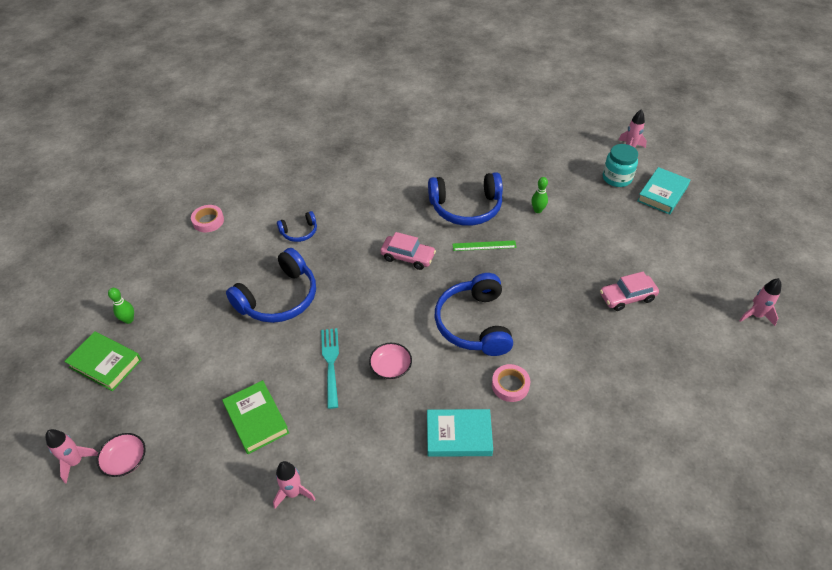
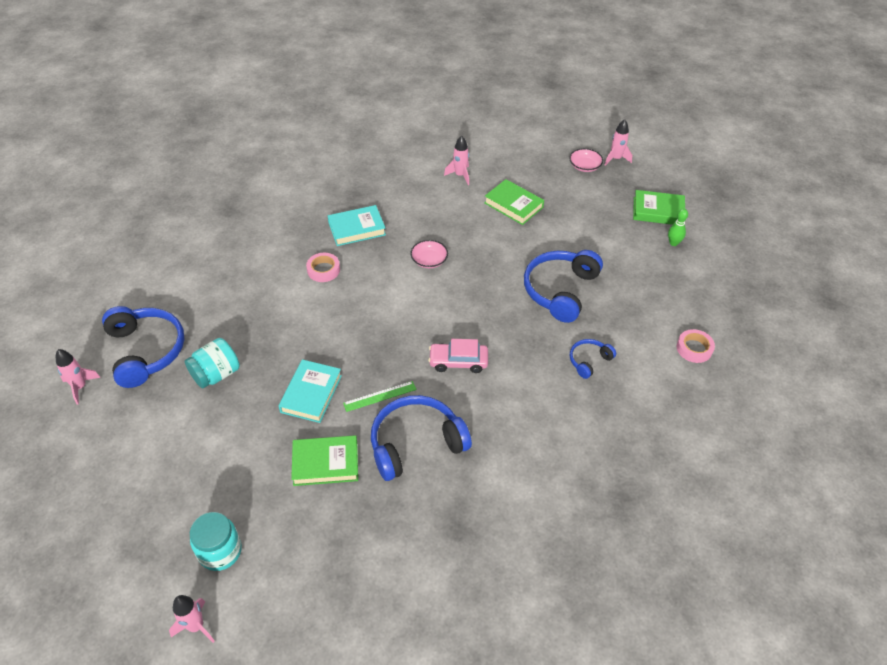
camera: 160 degrees right, 0 degrees up
turquoise fork [321,328,339,409] -> none
blue headphones [435,273,513,356] -> blue headphones moved to [102,306,185,388]
green bowling pin [531,177,548,213] -> green book [291,435,358,486]
pink car [600,272,659,311] -> turquoise jar [185,338,240,388]
turquoise book [637,167,690,214] -> turquoise book moved to [279,359,342,423]

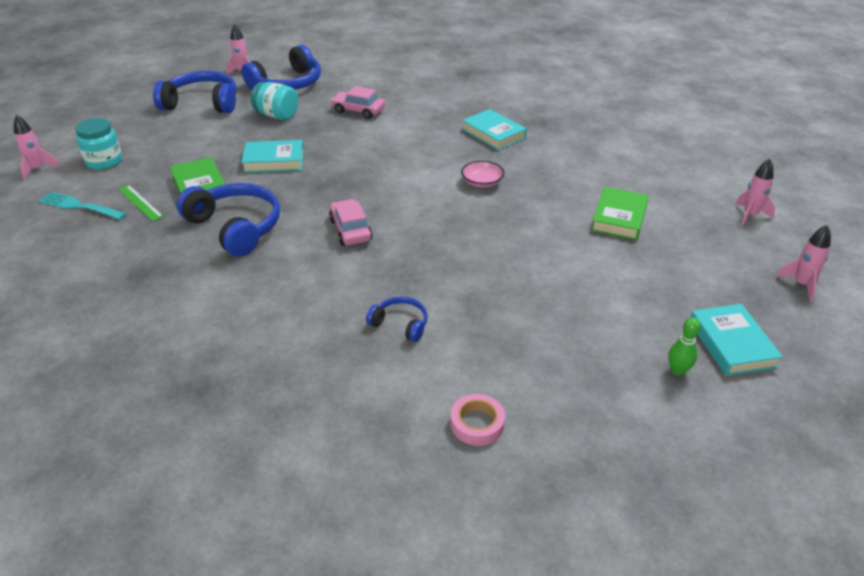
camera: 70 degrees right, 10 degrees down
pink tape [306,253,340,282] -> none
green ruler [343,381,417,412] -> green ruler moved to [118,185,164,221]
pink rocket [444,135,469,185] -> pink rocket moved to [736,159,775,226]
blue headphones [524,250,603,323] -> blue headphones moved to [153,71,237,113]
pink bowl [569,148,603,172] -> none
green book [633,190,685,225] -> turquoise book [690,304,783,376]
none -> turquoise fork [38,192,127,220]
none -> pink car [330,86,385,119]

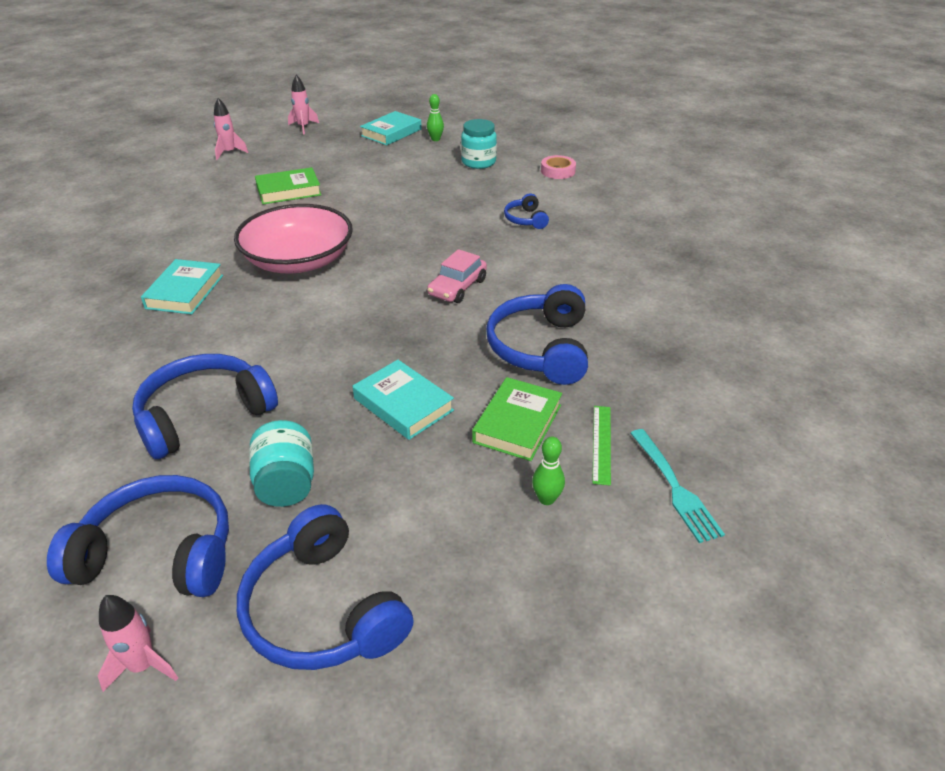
camera: 130 degrees left, 0 degrees up
pink rocket [14,115,60,180] -> none
turquoise jar [75,118,122,170] -> turquoise jar moved to [461,119,497,169]
pink car [330,86,385,119] -> blue headphones [132,354,278,459]
pink bowl [461,161,504,188] -> pink bowl [234,204,353,273], size x2.37
none -> green bowling pin [532,437,565,505]

